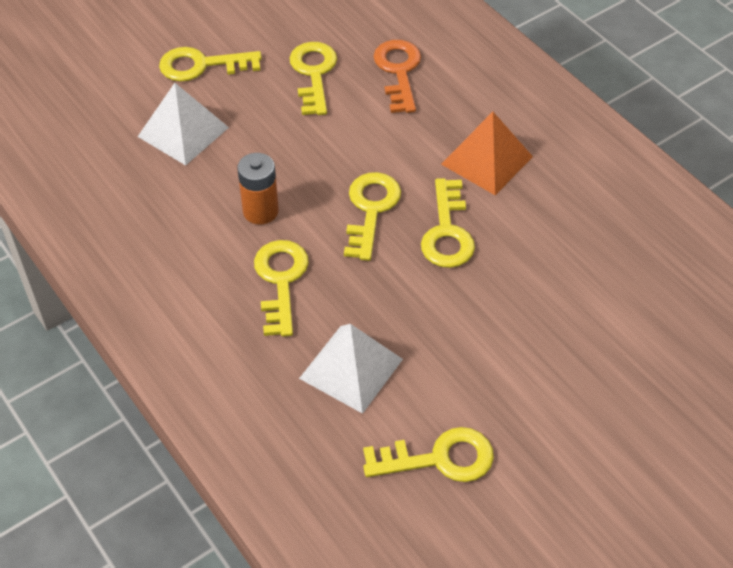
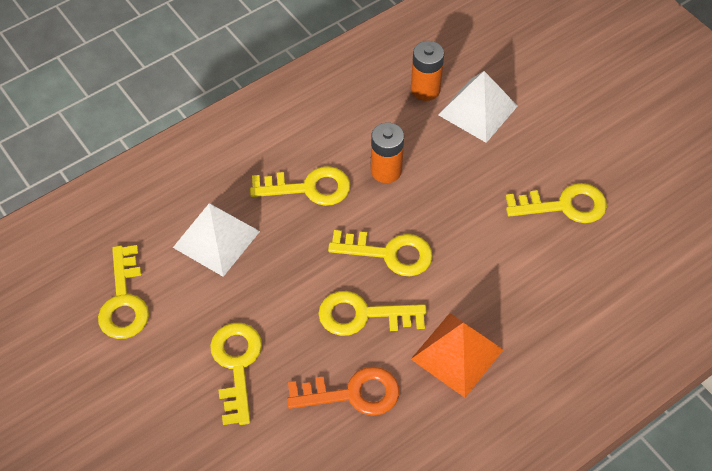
camera: 90 degrees right, 5 degrees up
yellow key [159,47,262,81] -> yellow key moved to [210,323,262,425]
orange key [373,40,421,113] -> orange key moved to [287,367,399,416]
none -> orange battery [411,41,444,101]

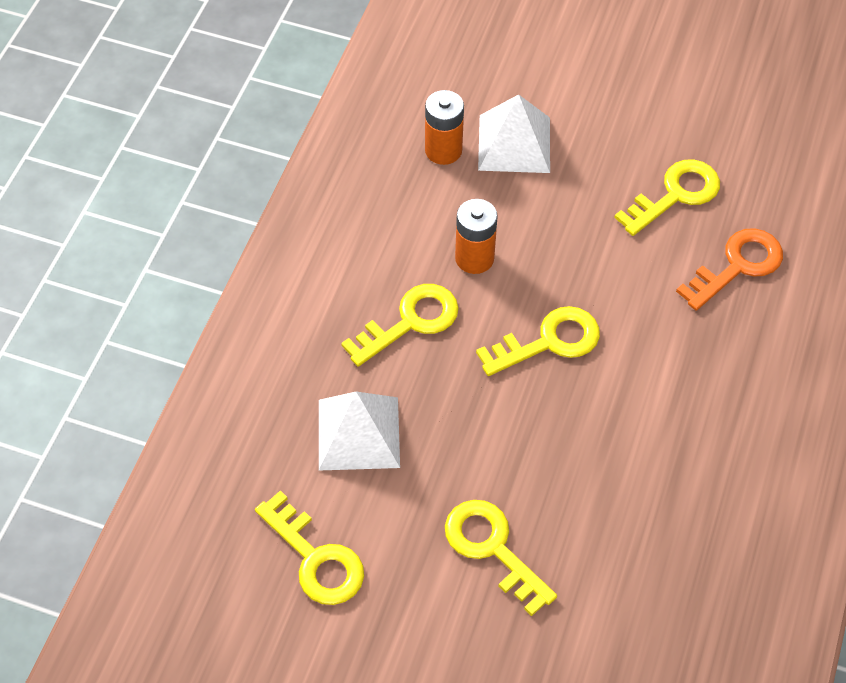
camera: 35 degrees left, 0 degrees up
orange key [287,367,399,416] -> orange key moved to [676,228,783,311]
yellow key [318,291,427,336] -> none
orange pyramid [411,313,503,398] -> none

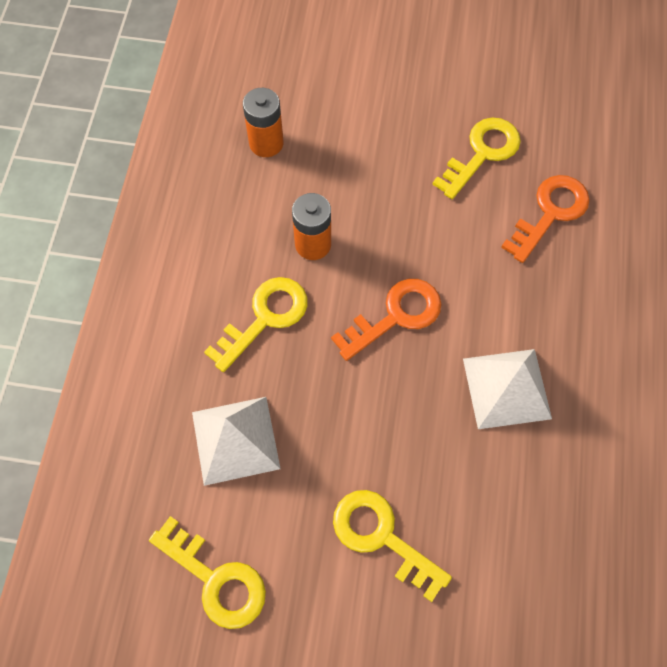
camera: 10 degrees left, 10 degrees up
yellow key [476,306,600,376] -> orange key [331,279,442,361]
white pyramid [478,94,550,173] -> white pyramid moved to [463,349,552,429]

